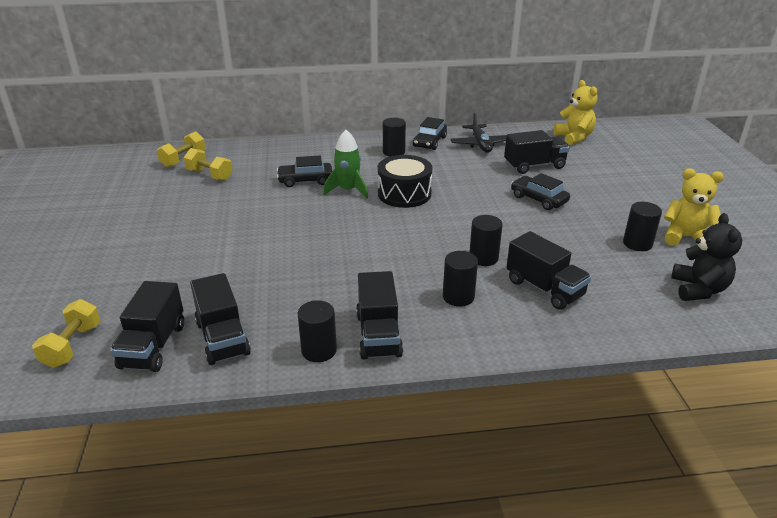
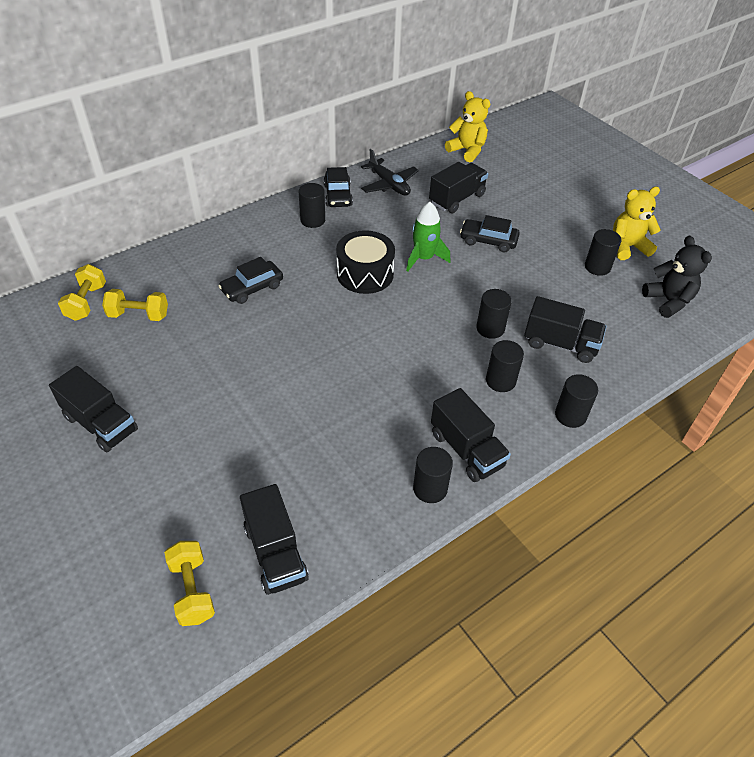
camera: 30 degrees left, 15 degrees up
black truck [190,273,251,365] -> black truck moved to [49,366,138,452]
green rocket [324,130,368,199] -> green rocket moved to [406,202,450,272]
none -> black cylinder [555,374,598,428]

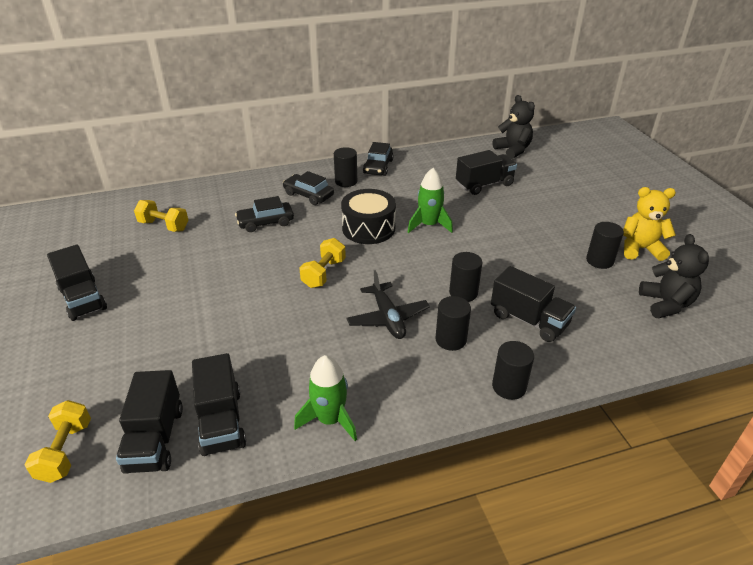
camera: 20 degrees right, 10 degrees down
yellow dumbbell [58,264,106,321] -> yellow dumbbell moved to [299,238,346,288]
black plane [361,149,419,196] -> black plane moved to [347,270,430,339]
black cylinder [413,447,453,503] -> green rocket [294,355,357,441]
black truck [431,388,511,482] -> black truck moved to [192,353,246,456]
yellow teddy bear [445,91,490,162] -> black teddy bear [493,95,535,159]
black car [460,215,520,252] -> black car moved to [283,171,334,205]

